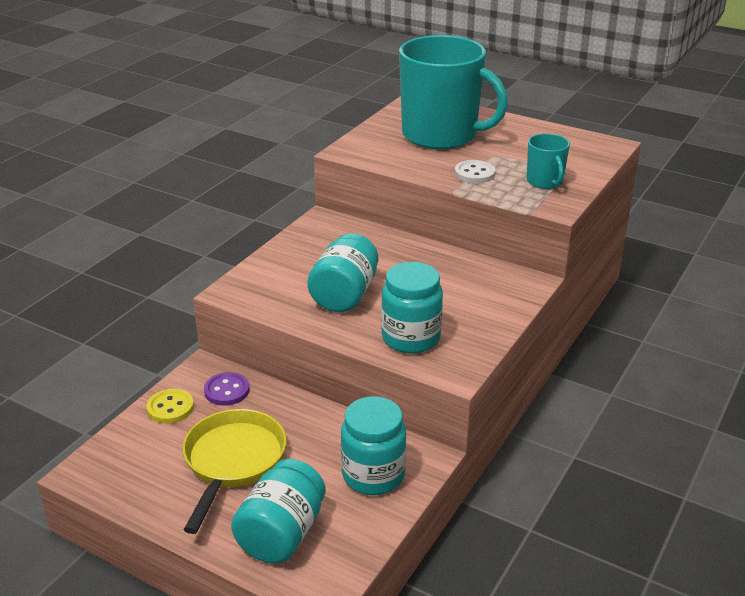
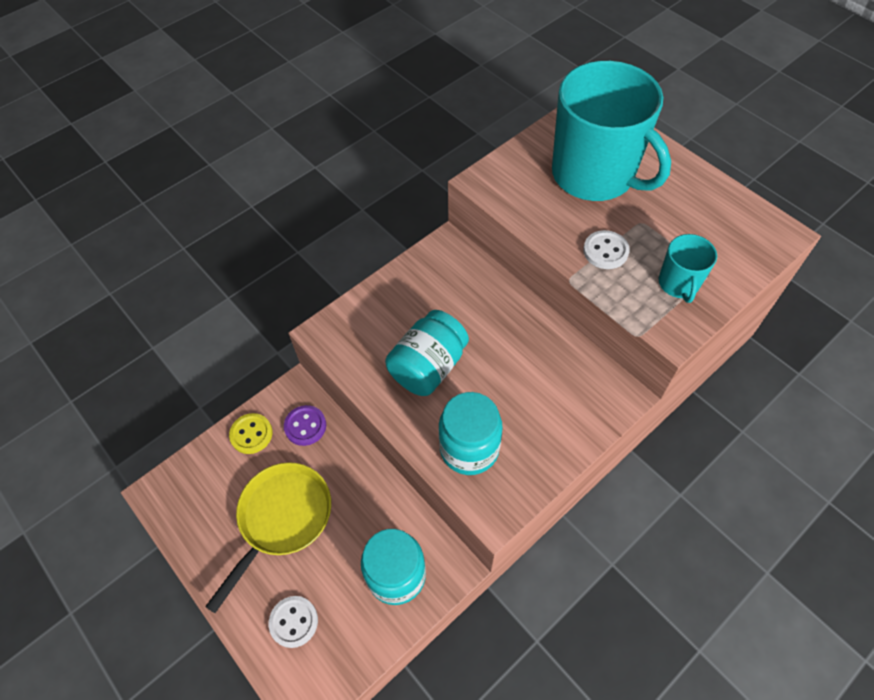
camera: 20 degrees right, 25 degrees up
turquoise jar [231,459,326,563] -> white button [269,596,318,648]

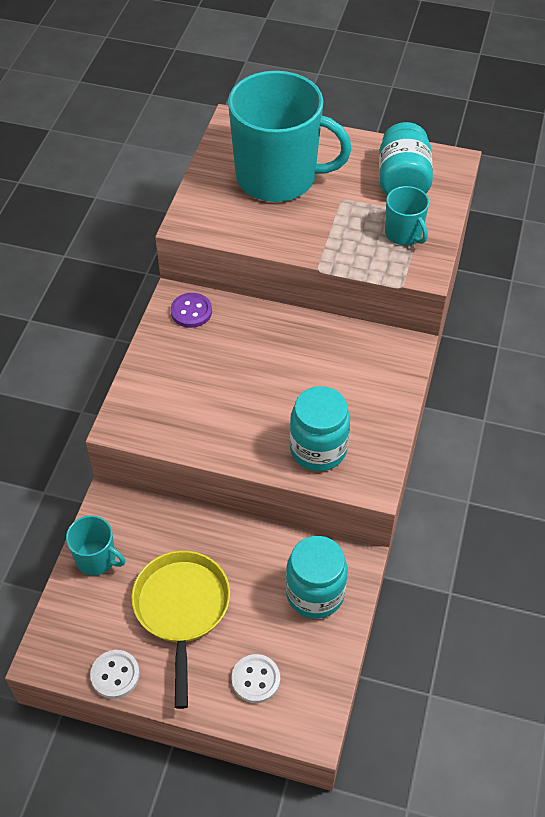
camera: 35 degrees left, 5 degrees down
yellow button [229,413,272,454] -> turquoise mug [66,515,125,576]
purple button [284,405,326,446] -> purple button moved to [171,293,212,328]
turquoise jar [385,310,469,396] -> turquoise jar moved to [379,122,433,195]
white button [583,230,630,269] -> white button moved to [90,650,140,699]

